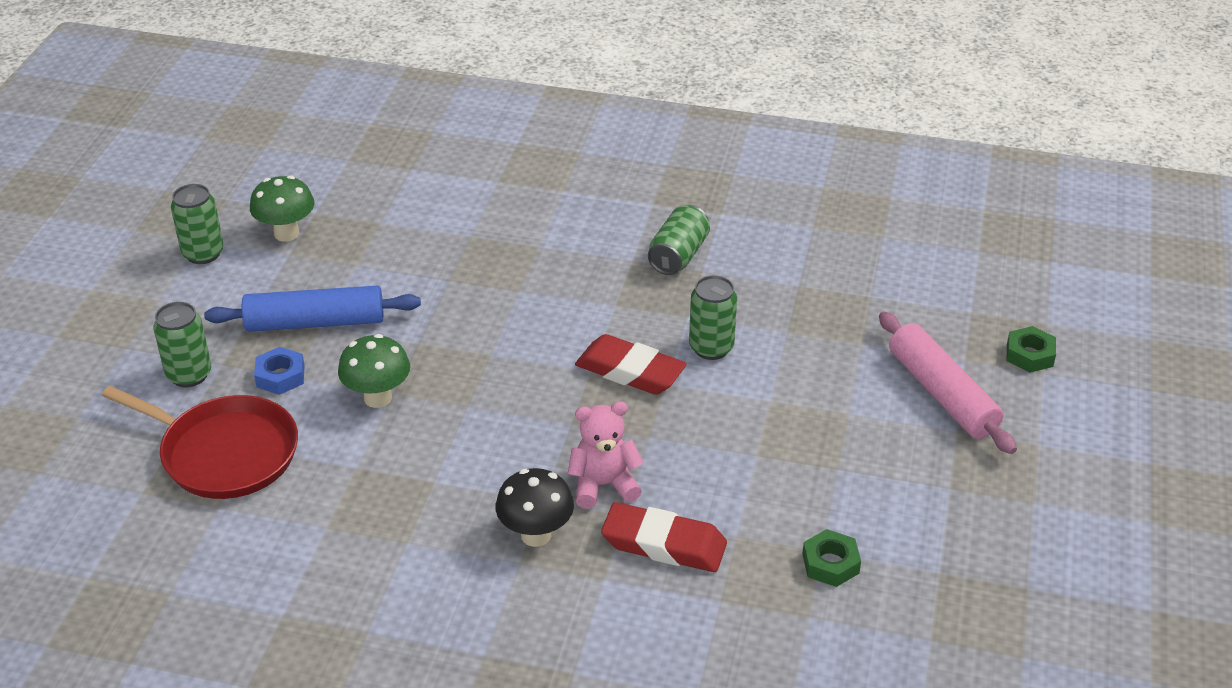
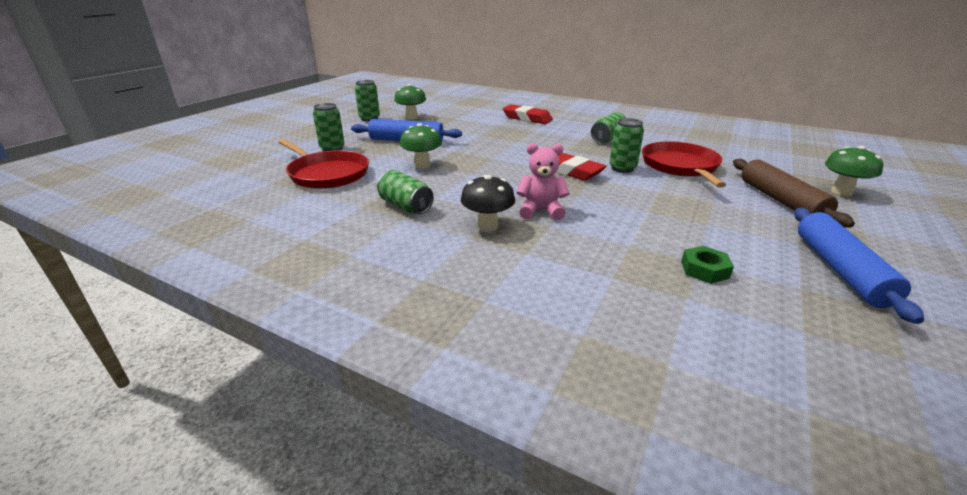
camera: 15 degrees right, 10 degrees down
blue nut [254,347,305,395] -> none
red eraser [601,502,727,572] -> red eraser moved to [503,104,553,124]
pink rolling pin [879,311,1017,454] -> brown rolling pin [733,159,855,228]
green nut [1007,326,1056,373] -> green mushroom [825,145,883,196]
none -> green can [377,170,434,214]
none -> red pan [642,141,726,188]
none -> blue rolling pin [794,208,924,324]

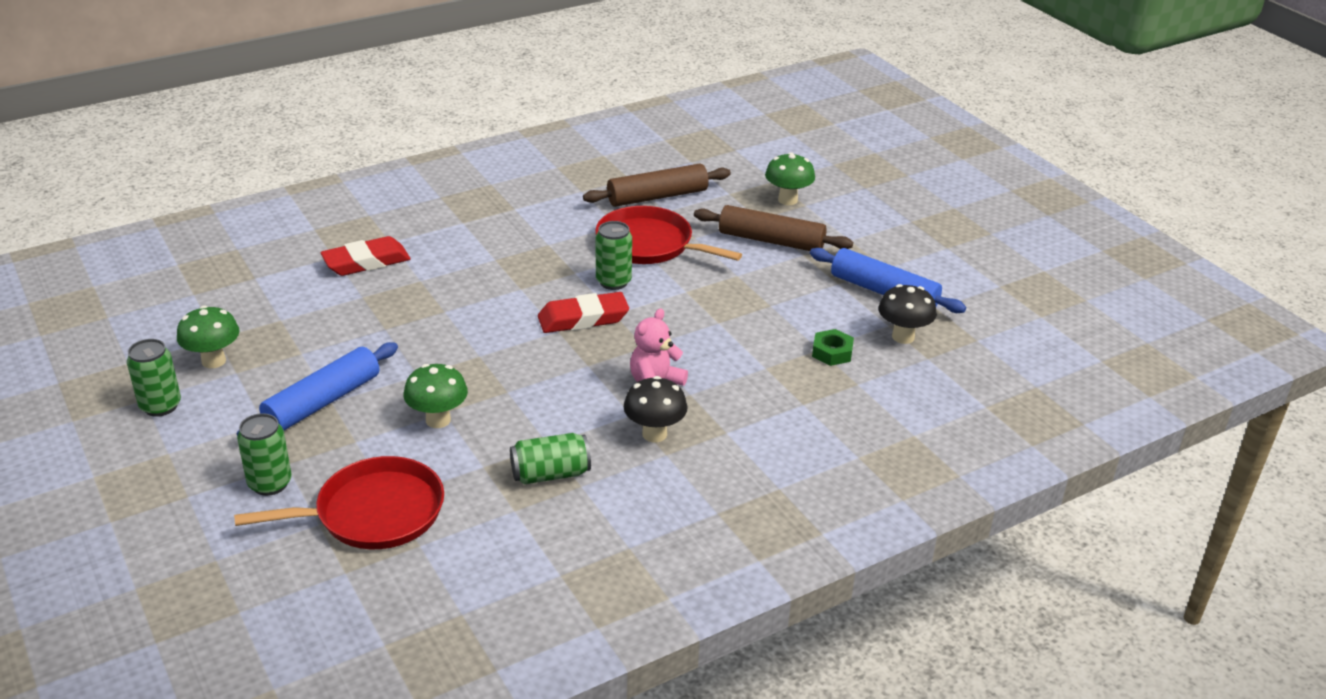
camera: 60 degrees left, 5 degrees up
green can [591,112,626,143] -> none
none -> brown rolling pin [583,164,731,207]
none -> black mushroom [878,284,937,344]

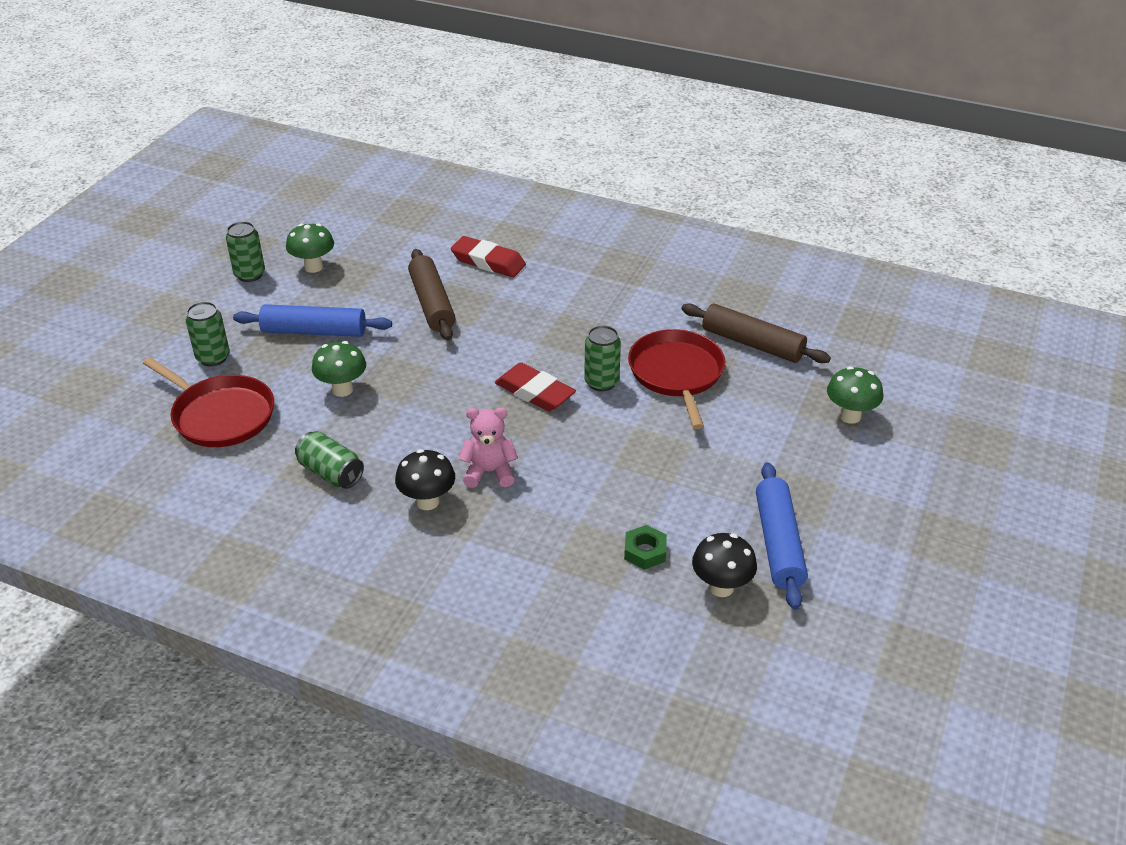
camera: 55 degrees right, 5 degrees up
brown rolling pin [694,205,853,251] -> brown rolling pin moved to [408,249,455,341]

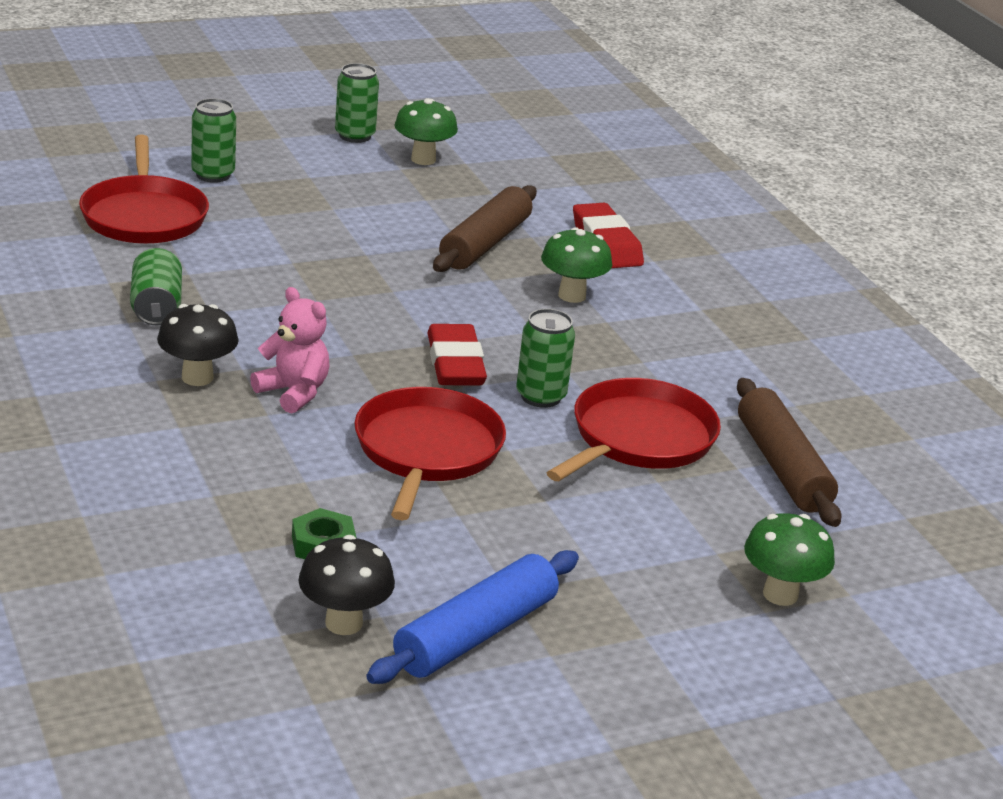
camera: 40 degrees right, 10 degrees down
blue rolling pin [233,304,392,337] -> none
green mushroom [312,341,366,397] -> green mushroom moved to [541,227,612,303]
none -> red pan [355,387,506,520]

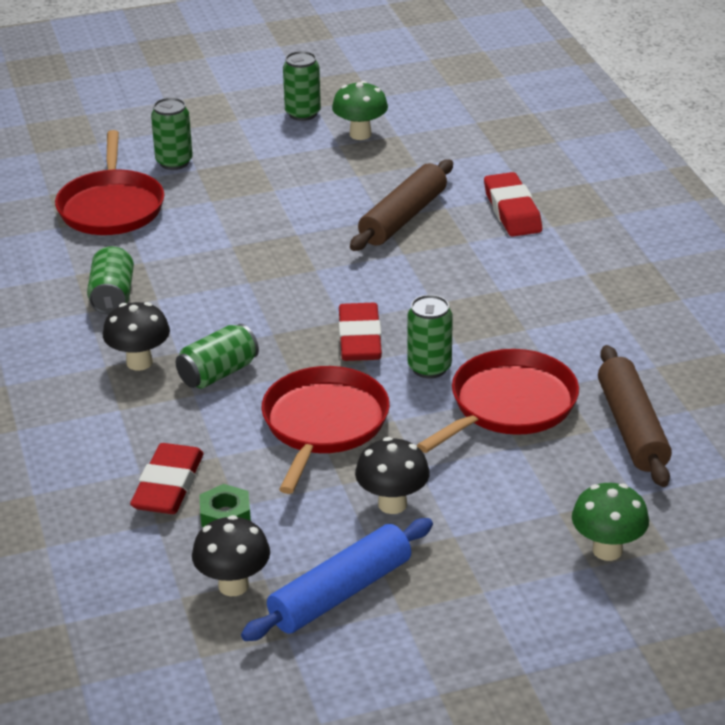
camera: 10 degrees right, 5 degrees up
pink teddy bear [250,287,329,414] -> green can [176,324,259,389]
green mushroom [541,227,612,303] -> none
none -> red eraser [130,443,204,514]
none -> black mushroom [355,437,430,514]

